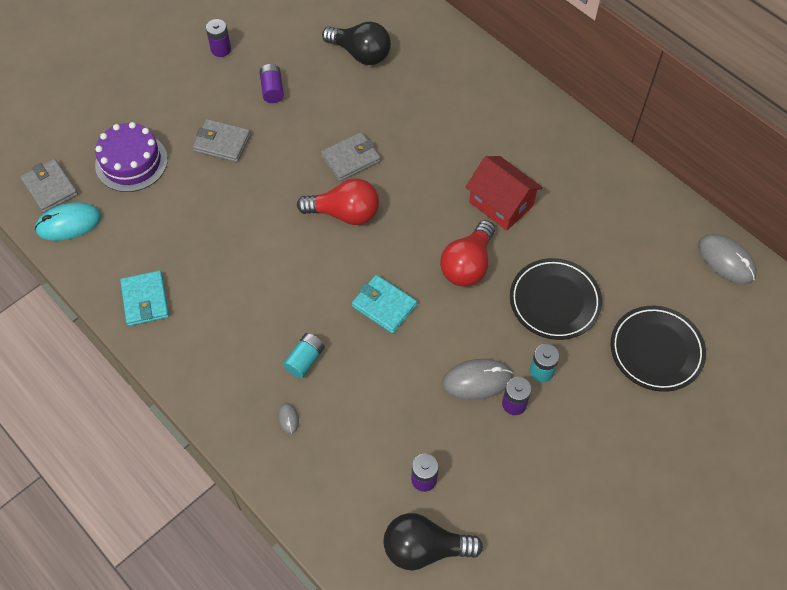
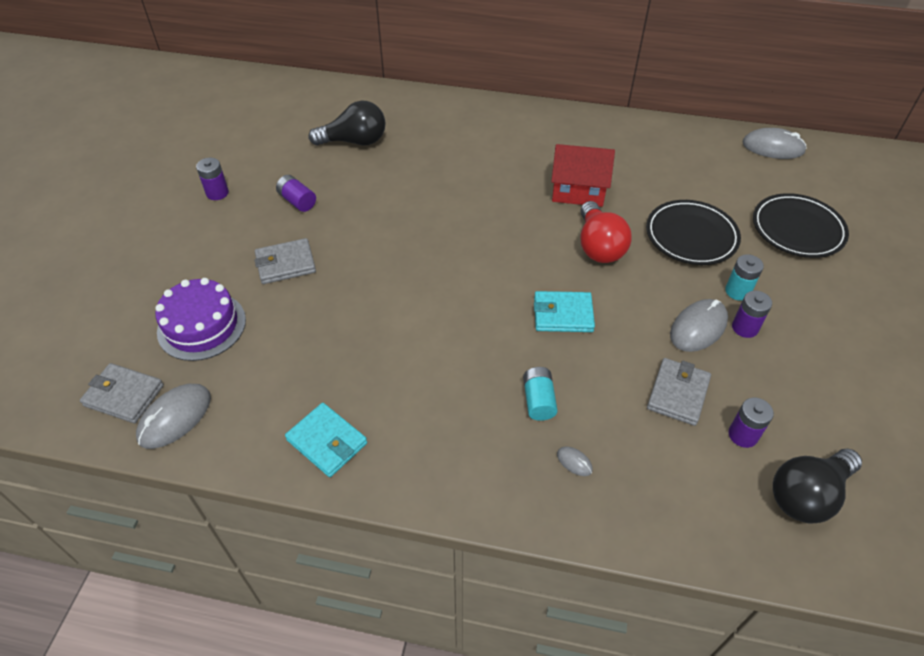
camera: 35 degrees left, 10 degrees down
turquoise mouse [35,202,101,241] -> grey mouse [136,384,211,449]
red light bulb [297,179,379,225] -> none
grey wallet [321,132,381,181] -> grey wallet moved to [647,358,711,426]

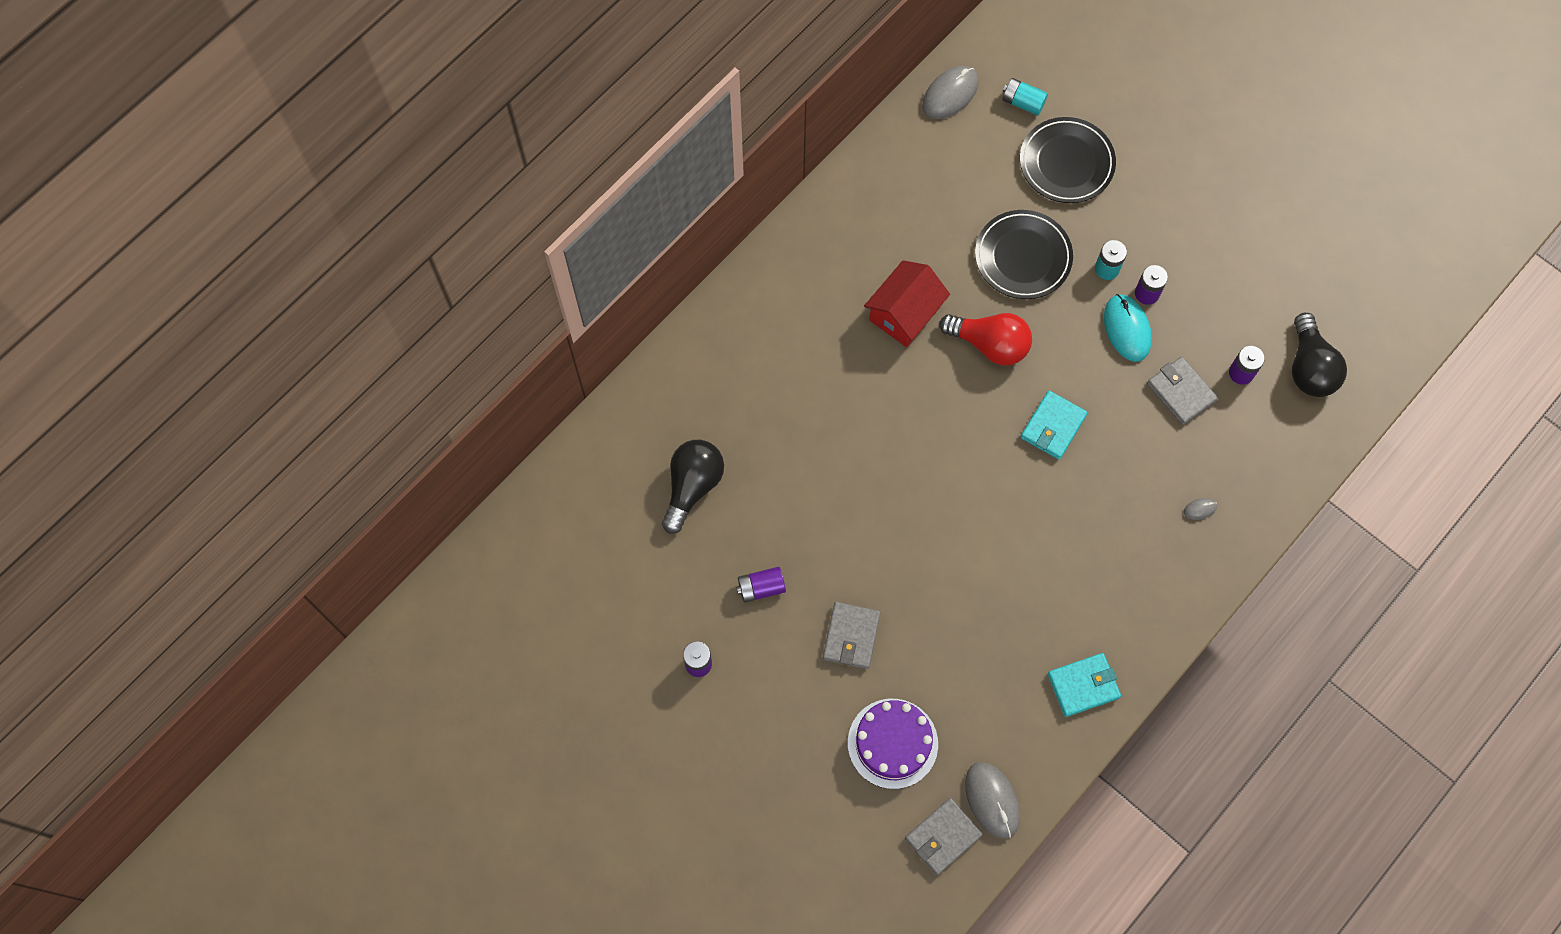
camera: 60 degrees left, 20 degrees up
turquoise battery [523,367,558,421] -> turquoise battery moved to [1002,78,1048,116]
grey mouse [670,299,728,352] -> turquoise mouse [1104,294,1152,362]

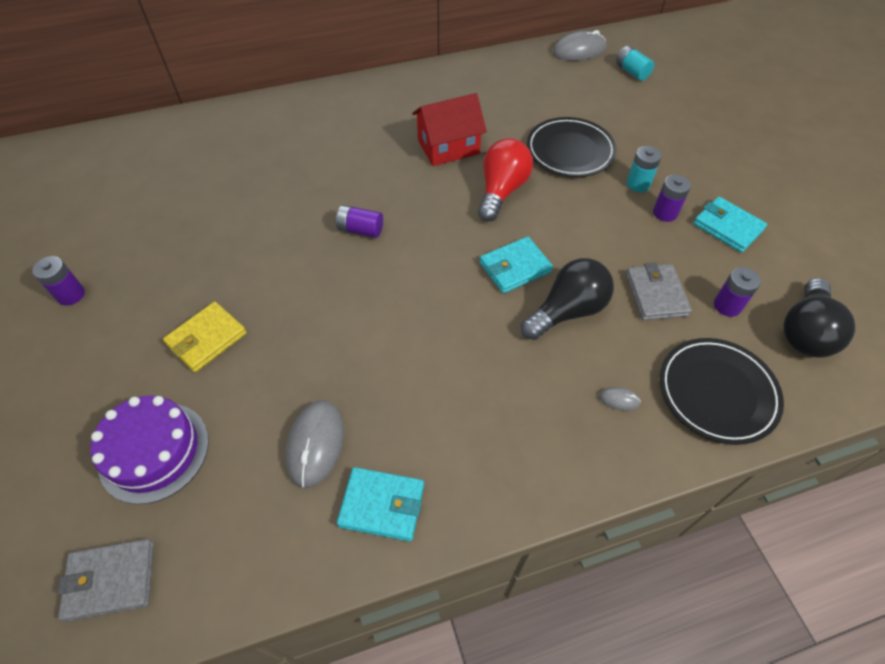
camera: 30 degrees right, 15 degrees down
black light bulb [662,440,724,534] -> black light bulb moved to [521,258,614,340]
purple battery [736,567,786,602] -> purple battery moved to [336,205,383,238]
grey wallet [823,602,880,669] -> yellow wallet [163,302,247,372]
red light bulb [939,313,1032,366] -> red light bulb turned 120 degrees counterclockwise [478,138,533,222]
grey mouse [965,762,1020,839] -> grey mouse moved to [285,400,344,488]
black plate [1020,117,1116,203] -> black plate moved to [660,338,784,445]
turquoise mouse [1104,294,1152,362] -> none
none -> turquoise wallet [693,197,767,253]

